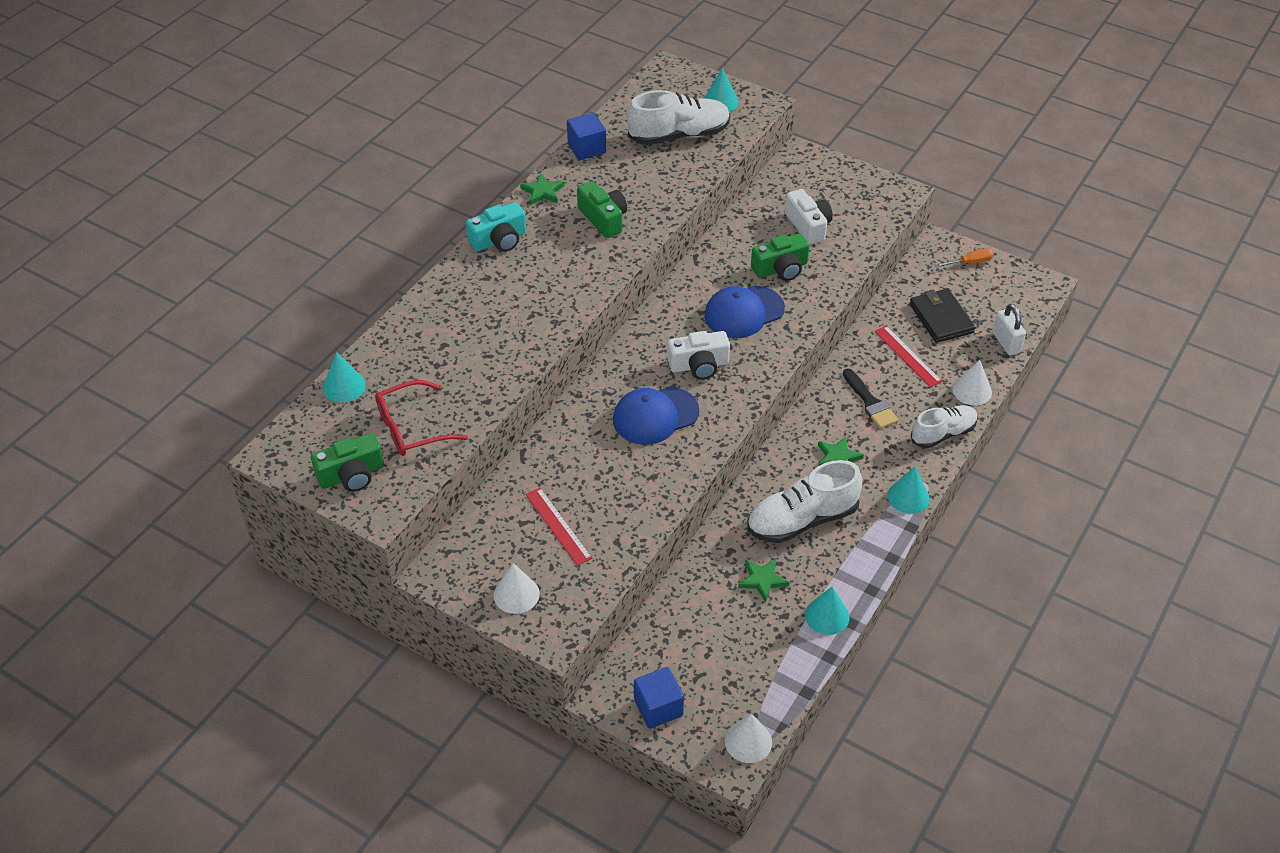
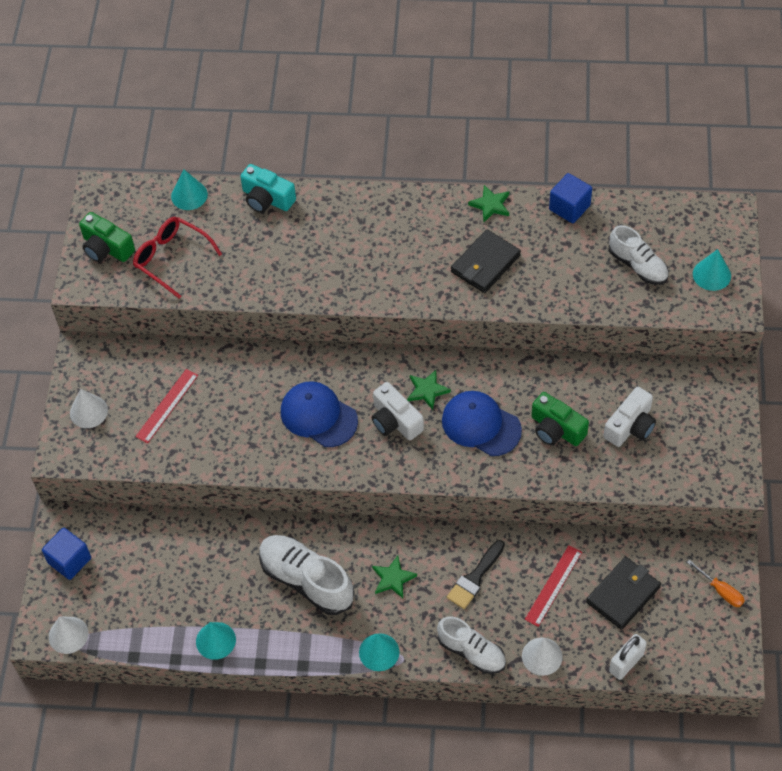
camera: 65 degrees right, 10 degrees up
turquoise camera [466,202,526,252] -> turquoise camera moved to [240,164,296,213]
green camera [577,181,627,238] -> black wallet [451,230,521,293]
white shoe [627,90,730,145] -> white shoe [609,225,668,285], size x0.66
green star [738,558,789,602] -> green star moved to [407,370,451,410]

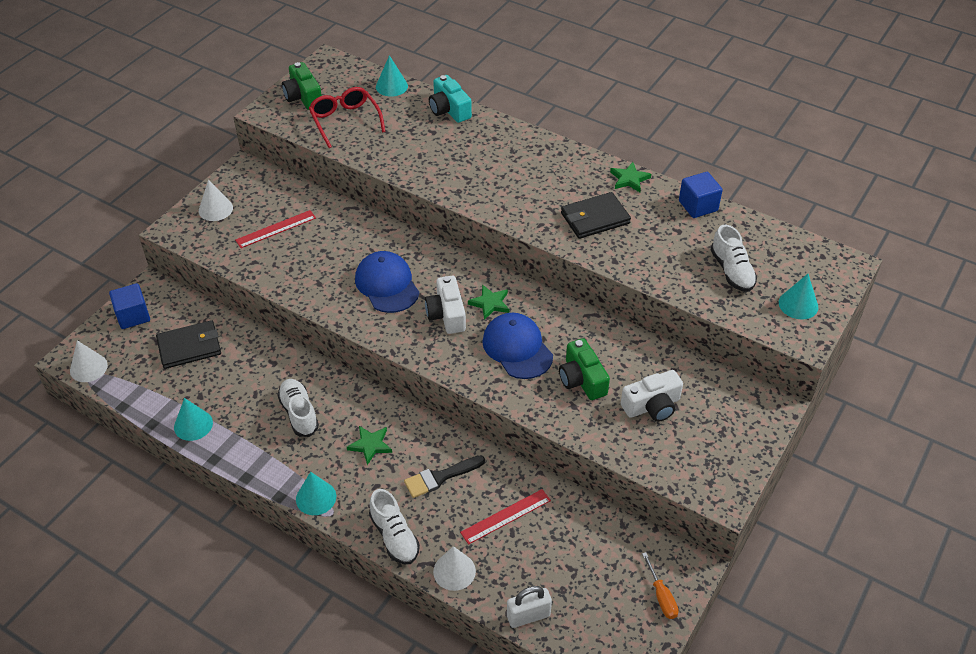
camera: 25 degrees right, 10 degrees down
white shoe [259,535,354,615] -> white shoe [277,379,319,437], size x0.66
black wallet [586,557,661,630] -> black wallet moved to [156,320,221,369]

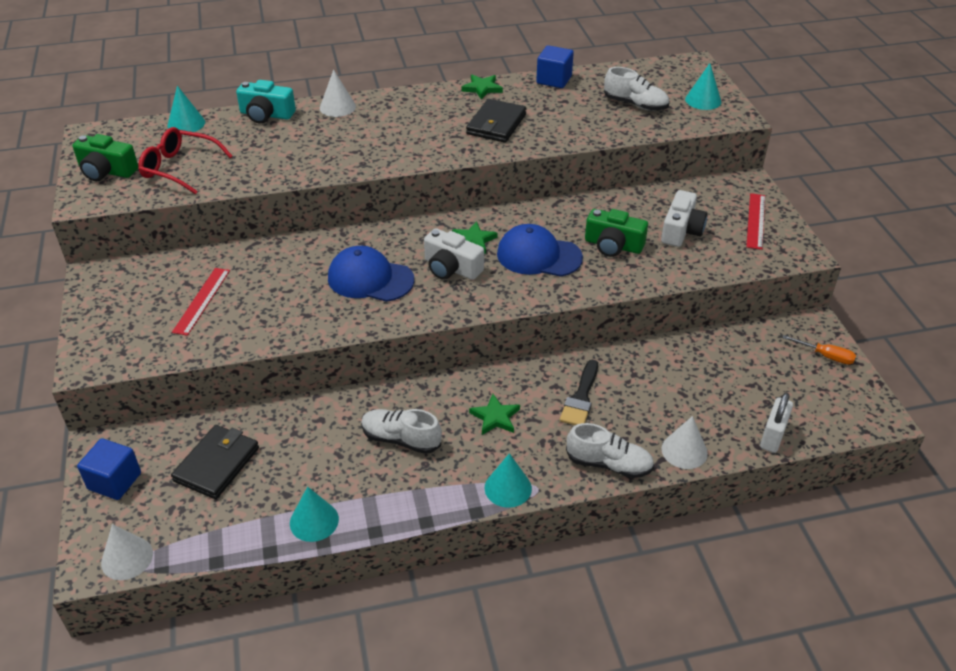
camera: 45 degrees left, 5 degrees down
white cone [199,179,233,221] -> white cone moved to [320,69,356,117]
red ruler [460,489,551,545] -> red ruler moved to [746,193,765,250]

